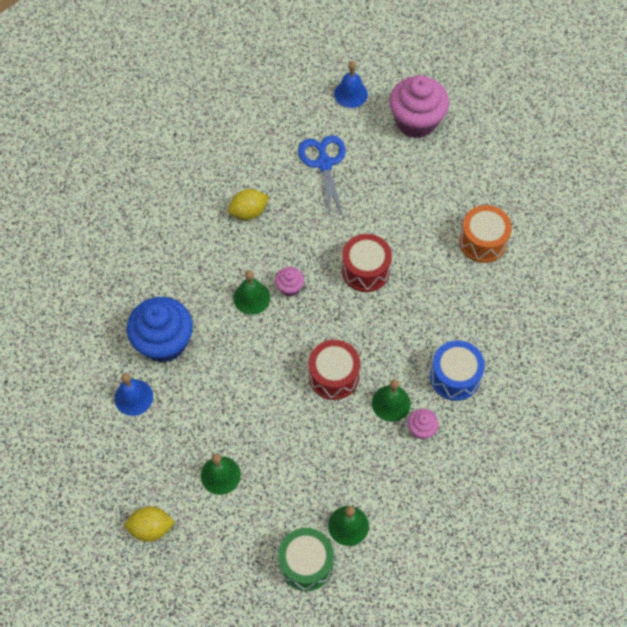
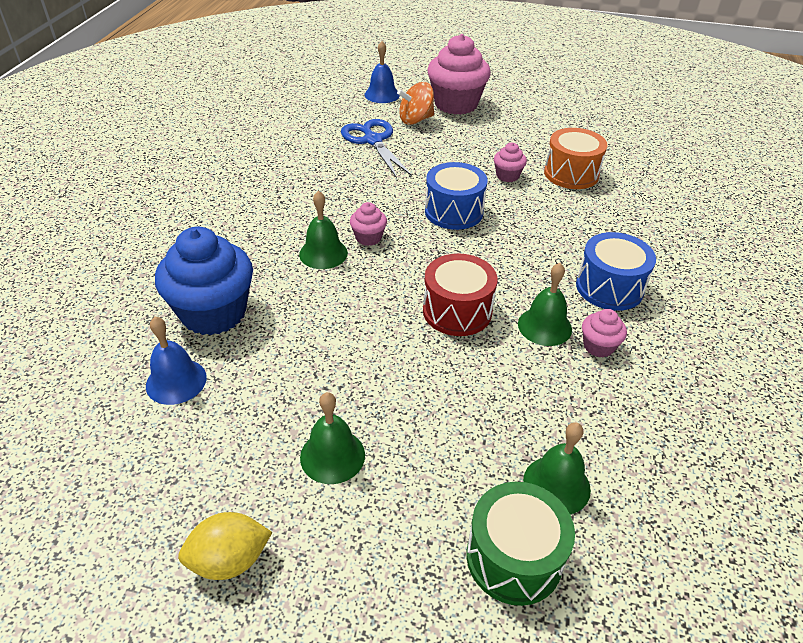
camera: 15 degrees left, 20 degrees down
yellow lemon [228,189,269,220] -> none
red drum [342,234,392,292] -> blue drum [425,162,488,230]
none -> orange spinning top [397,82,434,125]
none -> pink cupcake [494,143,527,182]

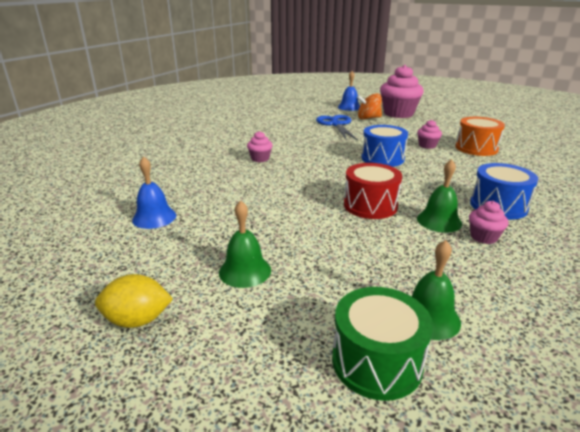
camera: 15 degrees right, 15 degrees down
blue cupcake [155,227,253,335] -> none
green bell [299,191,348,269] -> none
pink cupcake [350,202,387,246] -> pink cupcake moved to [247,131,273,162]

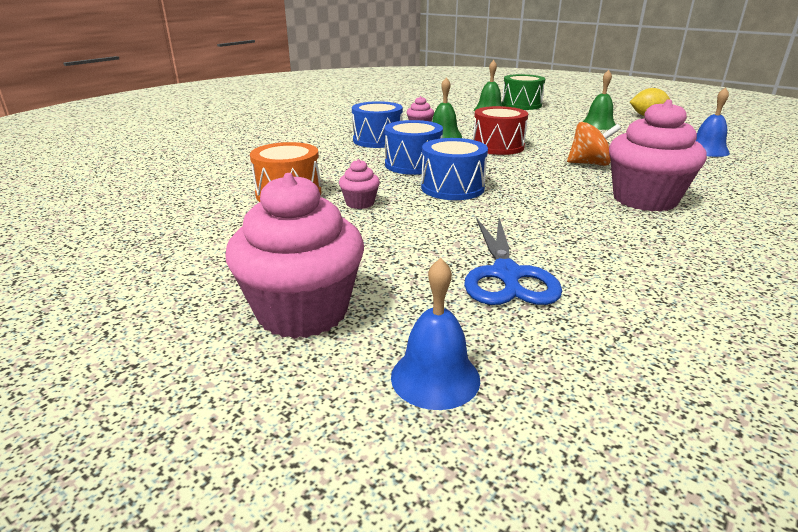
camera: 170 degrees left, 0 degrees up
pink cupcake [247,131,273,162] -> pink cupcake [609,99,707,212], size x2.18
orange spinning top [357,93,382,120] -> orange spinning top moved to [567,122,621,166]
none -> blue drum [384,120,443,175]

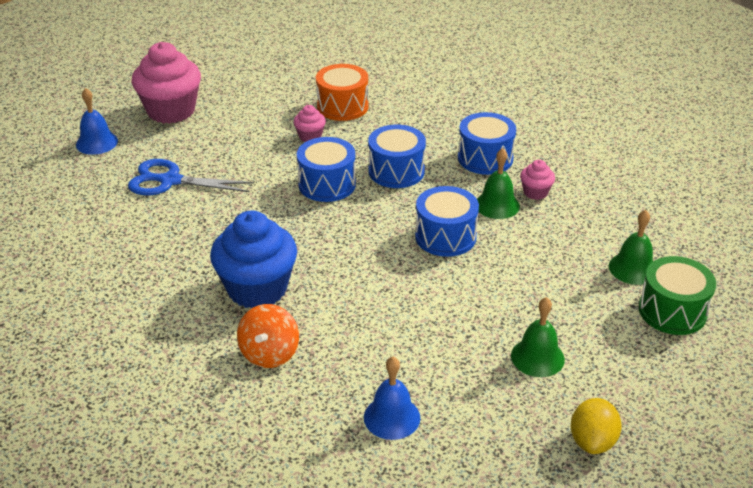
camera: 100 degrees right, 10 degrees up
red drum [473,106,528,155] -> blue drum [415,186,479,257]
orange spinning top [567,122,621,166] -> orange spinning top moved to [237,304,299,368]
pink cupcake [609,99,707,212] -> blue cupcake [210,210,297,308]

